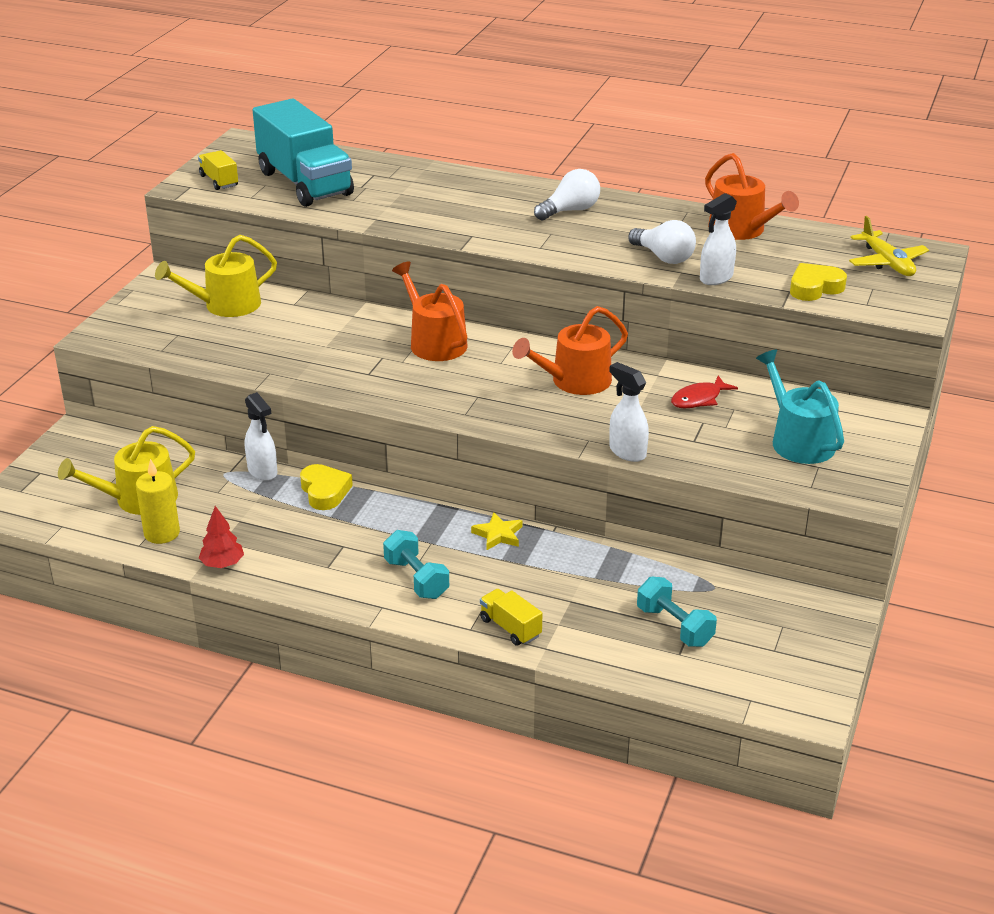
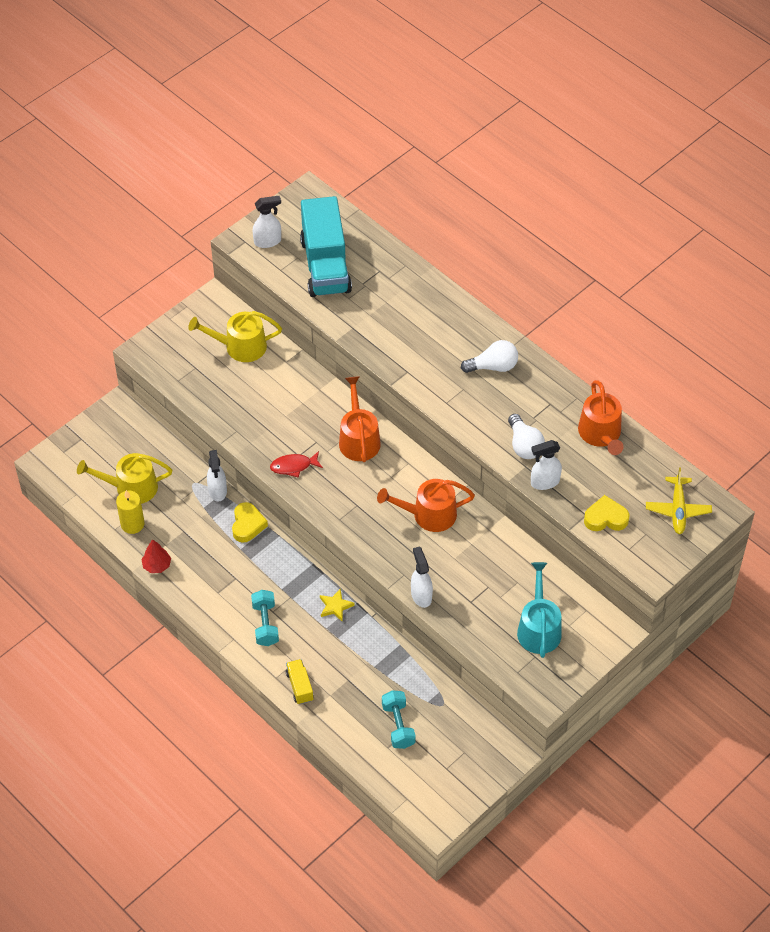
camera: 25 degrees right, 20 degrees up
yellow truck [198,150,238,190] -> white spray bottle [253,196,281,248]
red fish [671,376,738,408] -> red fish moved to [270,451,323,478]

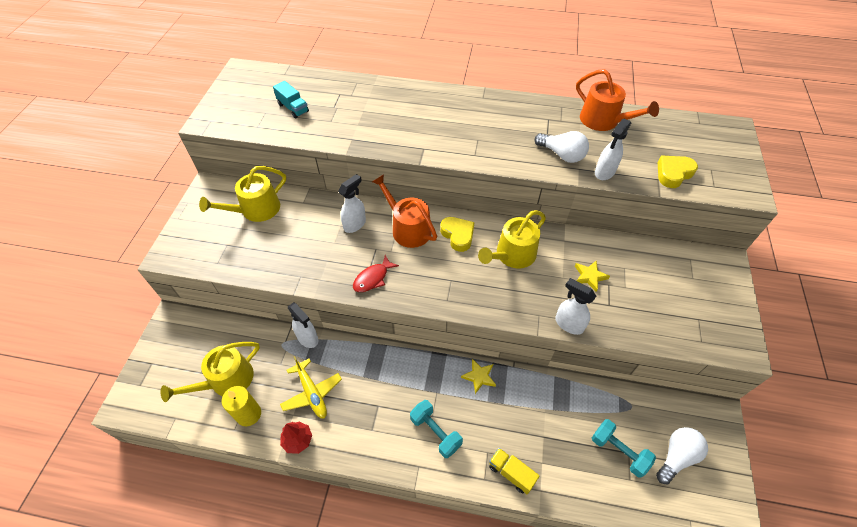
camera: 35 degrees left, 0 degrees up
yellow heart [232,502,268,543] -> yellow heart moved to [440,217,474,252]
white spray bottle [253,196,281,248] -> white spray bottle moved to [338,174,366,233]
turquoise truck [300,196,352,297] -> turquoise truck [273,81,309,119], size x0.43
orange watering can [377,479,475,532] -> yellow watering can [478,210,546,268]
white light bulb [461,340,518,373] -> white light bulb moved to [656,427,708,484]
turquoise watering can [517,562,562,658] -> none
yellow plane [646,467,712,534] -> yellow plane moved to [280,356,342,419]
none -> yellow star [575,260,610,292]

